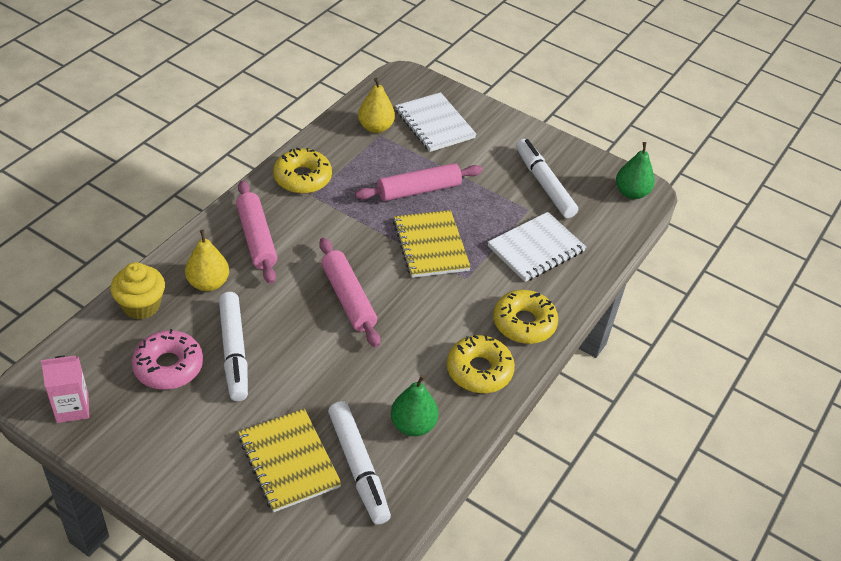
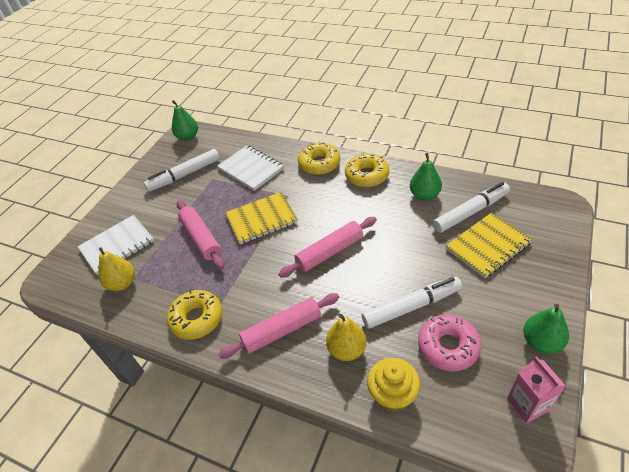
camera: 90 degrees left, 0 degrees up
none -> green pear [523,304,569,354]

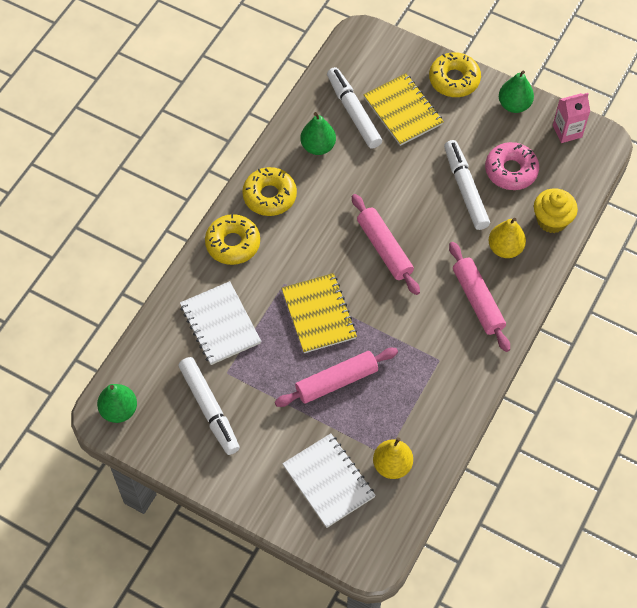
camera: 90 degrees left, 15 degrees up
yellow donut [167,290,222,340] -> yellow donut moved to [429,52,481,97]
white notebook [217,145,284,191] -> white notebook turned 75 degrees counterclockwise [180,281,261,365]

